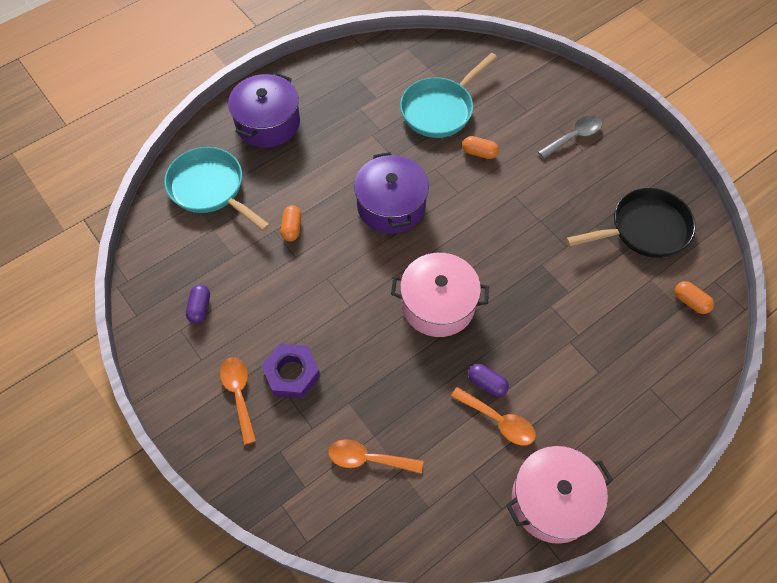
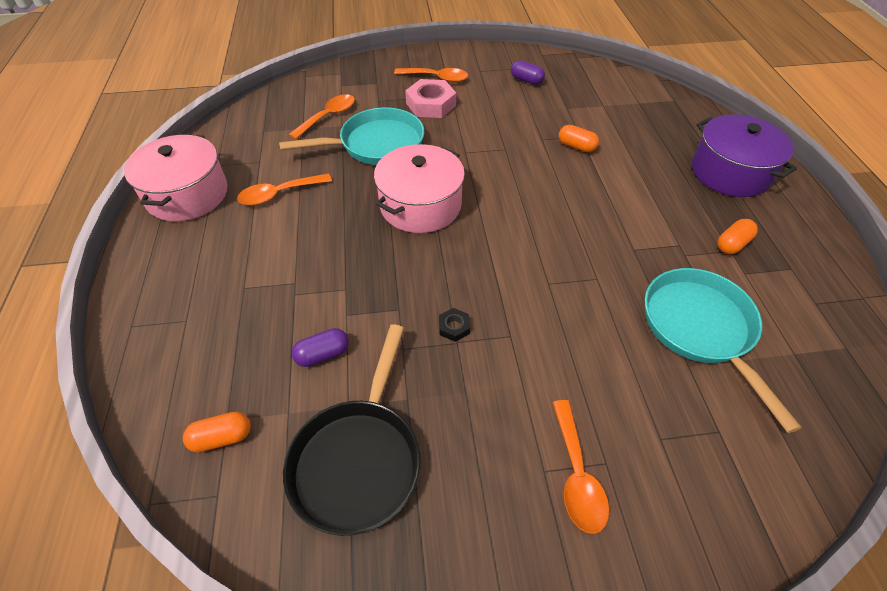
camera: 120 degrees right, 10 degrees down
turquoise pan [164,147,270,231] -> turquoise pan moved to [279,107,424,165]
purple nut [261,344,320,398] -> pink nut [405,79,456,118]
purple pot [354,152,429,234] -> none
orange capsule [462,136,499,159] -> orange capsule moved to [717,219,758,254]
purple capsule [468,364,509,397] -> purple capsule moved to [292,328,349,367]
grey spoon [538,115,602,159] -> orange spoon [552,400,609,534]
none -> black nut [439,308,470,342]

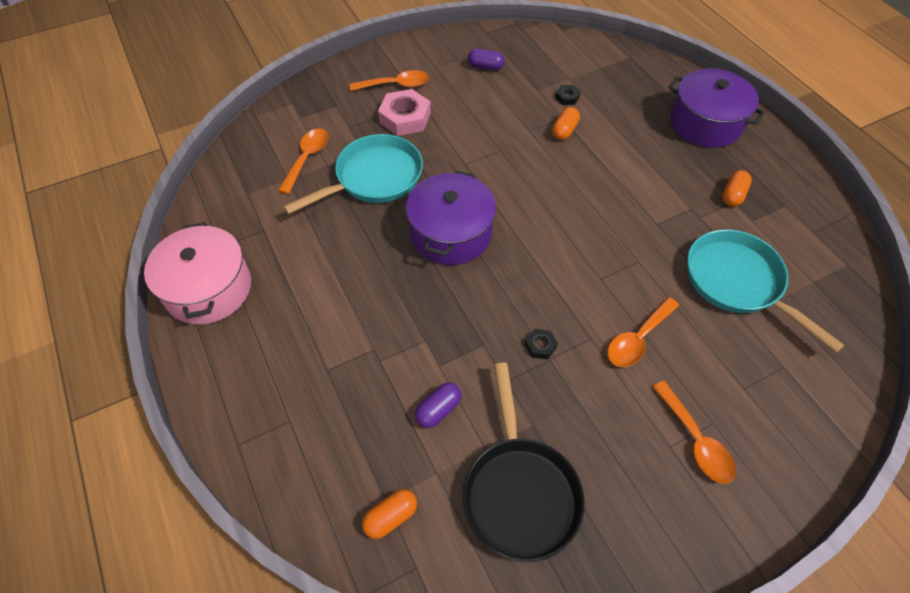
camera: 20 degrees left, 5 degrees up
orange spoon [237,173,332,205] -> orange spoon moved to [607,297,679,367]
pink pot [374,144,465,233] -> purple pot [406,171,496,265]
orange capsule [559,125,599,152] -> orange capsule turned 75 degrees counterclockwise [552,107,580,140]
none -> black nut [555,85,581,105]

